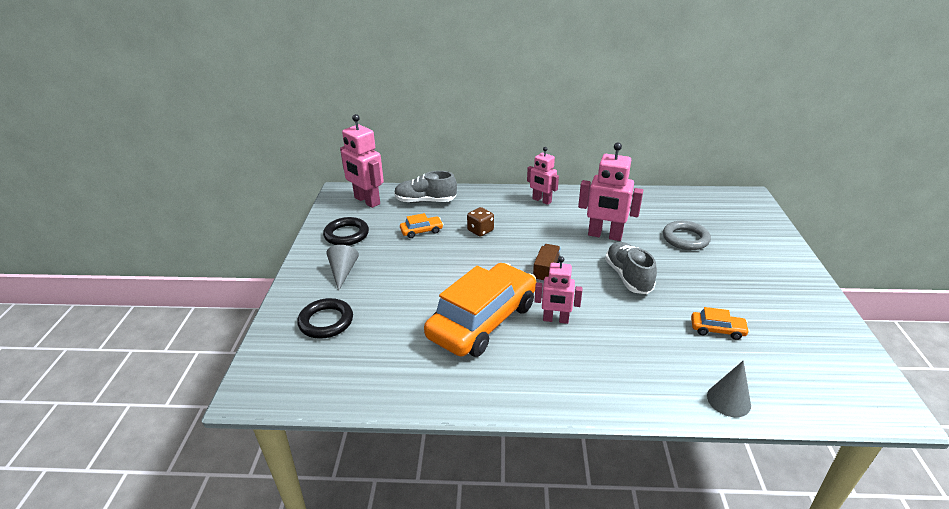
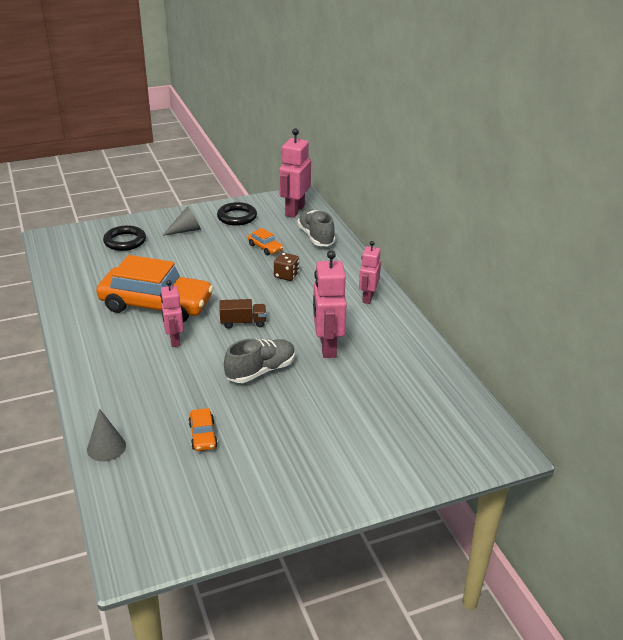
camera: 65 degrees right, 0 degrees up
grey ring [663,221,711,250] -> none

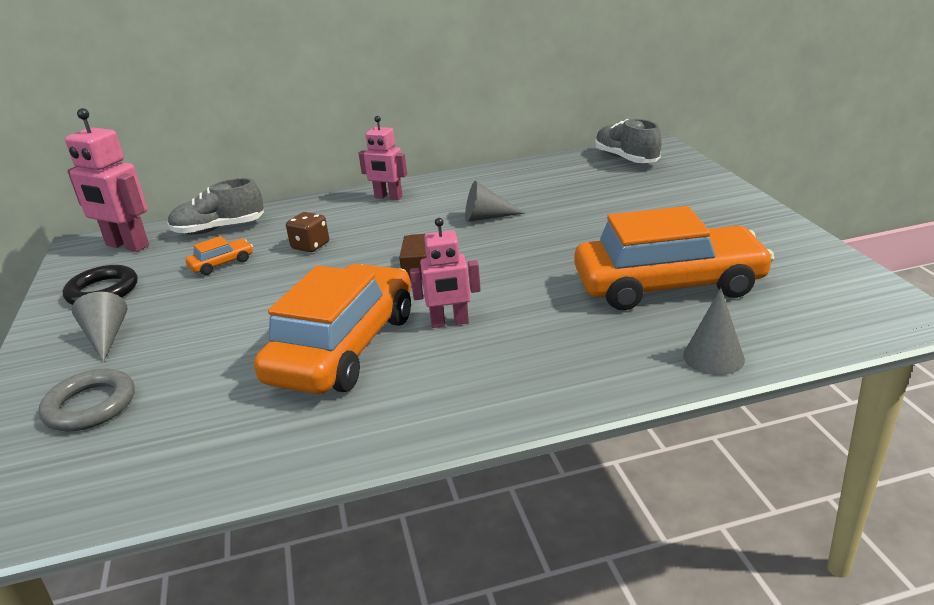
camera: 80 degrees left, 5 degrees down
black ring [103,225,146,251] -> grey ring [38,369,134,431]
orange car [189,408,218,451] -> orange car [574,206,774,310], size x2.49
grey shoe [224,339,295,383] -> grey shoe moved to [595,119,662,163]
pink robot [313,250,347,358] -> grey cone [465,181,524,222]

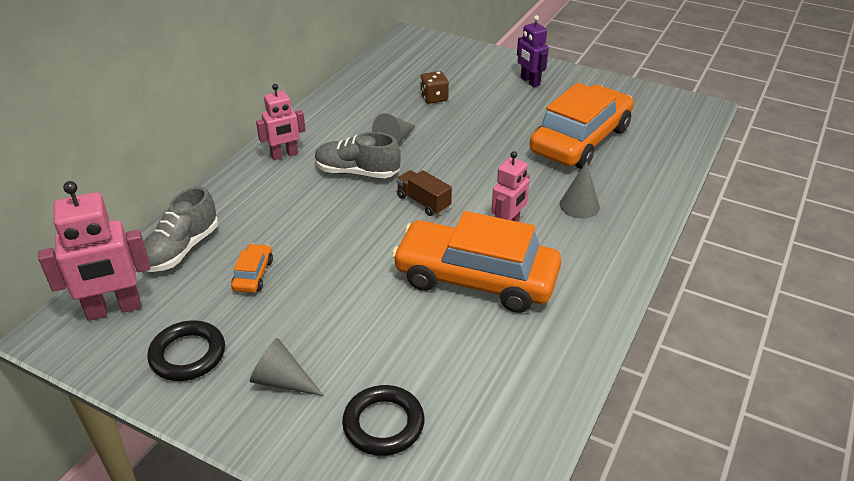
camera: 50 degrees left, 10 degrees up
grey ring [38,369,134,431] -> black ring [342,385,424,456]
orange car [254,264,411,394] -> orange car turned 45 degrees counterclockwise [392,211,561,313]
brown dice [286,212,329,252] -> brown dice moved to [420,71,449,104]
grey shoe [595,119,662,163] -> grey shoe moved to [315,132,401,178]
grey cone [683,288,745,375] -> grey cone moved to [560,161,600,218]
none -> purple robot [517,15,549,87]

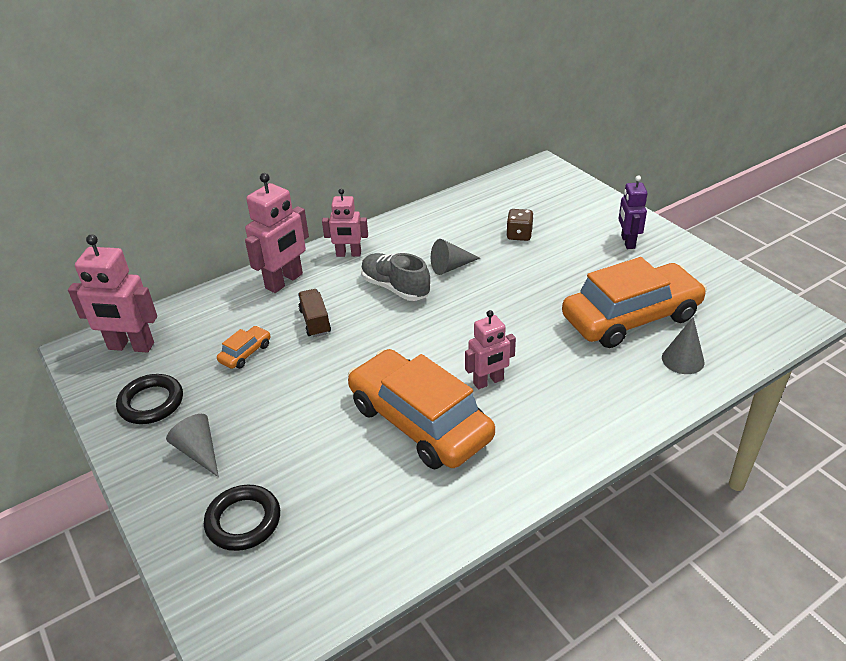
camera: 30 degrees right, 0 degrees up
grey shoe [144,186,218,272] -> none
brown truck [396,170,452,216] -> brown truck moved to [298,289,331,337]
grey cone [560,161,600,218] -> grey cone moved to [662,317,704,374]
none -> pink robot [245,173,309,293]

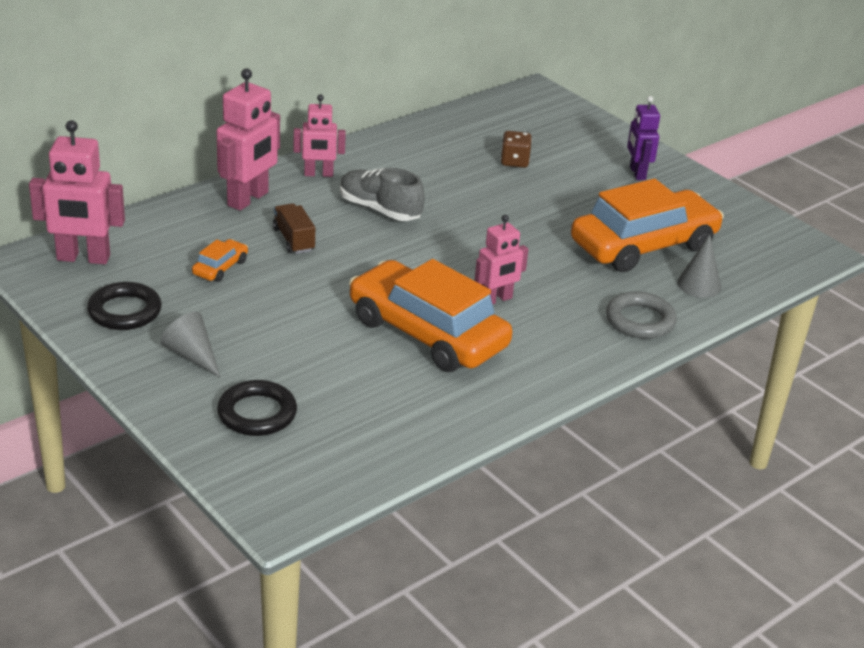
camera: 10 degrees left, 5 degrees down
grey cone [431,239,480,275] -> none
none -> grey ring [606,291,677,339]

